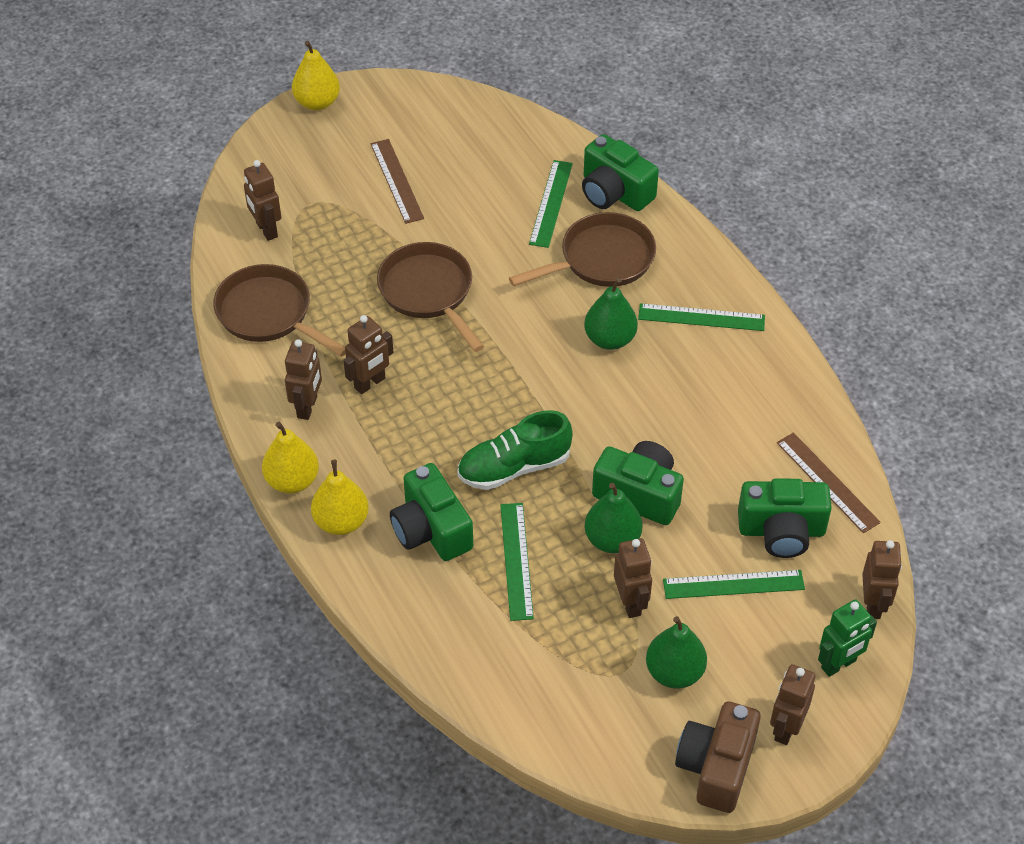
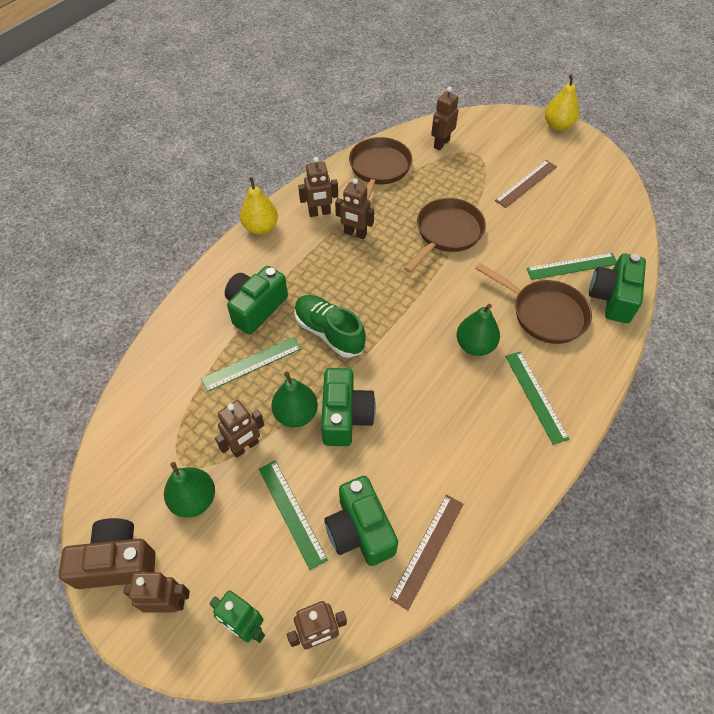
camera: 65 degrees right, 5 degrees up
yellow pear [311,460,369,535] -> none

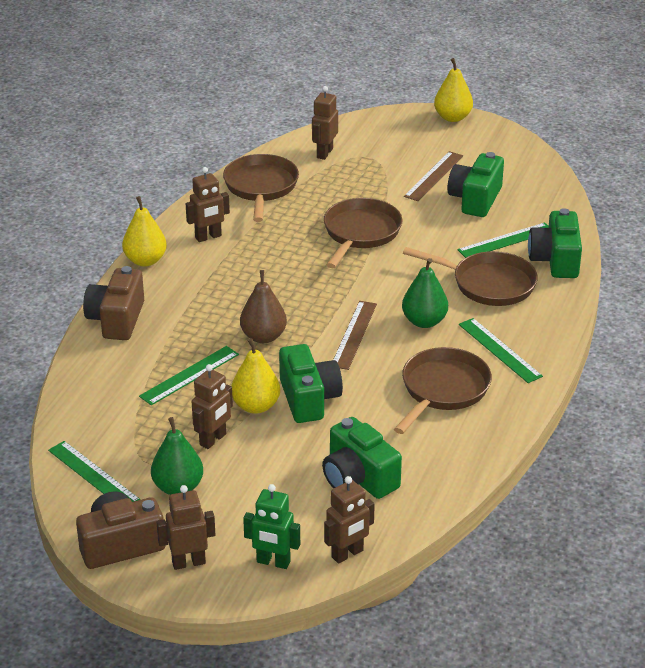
camera: 15 degrees left, 20 degrees down
green camera [225,266,288,335] -> green camera moved to [447,152,504,217]
green ruler [259,461,328,570] -> green ruler moved to [48,441,141,502]
green pear [271,371,318,428] -> yellow pear [231,338,280,414]
green shoe [294,295,366,358] -> brown pear [240,270,287,343]
brown robot [335,178,374,239] -> none
brown ruler [390,495,463,610] -> brown ruler moved to [333,301,377,370]
none -> brown camera [83,266,144,340]
none -> brown pan [394,347,492,434]

